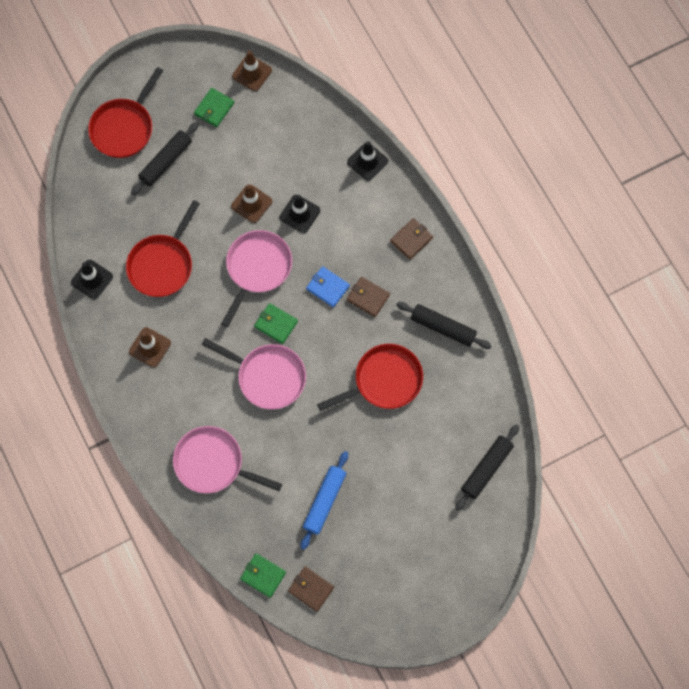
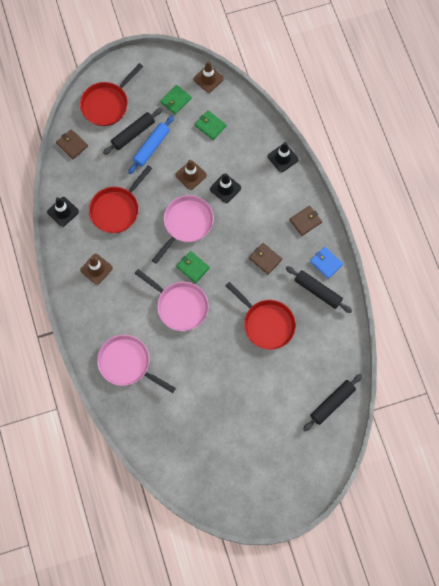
camera: 10 degrees right, 0 degrees up
green wallet [240,553,286,598] -> green wallet moved to [195,110,226,140]
brown wallet [288,566,334,612] -> brown wallet moved to [56,129,88,159]
blue rolling pin [301,451,348,550] -> blue rolling pin moved to [128,116,174,174]
blue wallet [306,266,350,307] -> blue wallet moved to [310,247,343,279]
red pan [317,344,423,411] -> red pan turned 60 degrees clockwise [225,282,296,350]

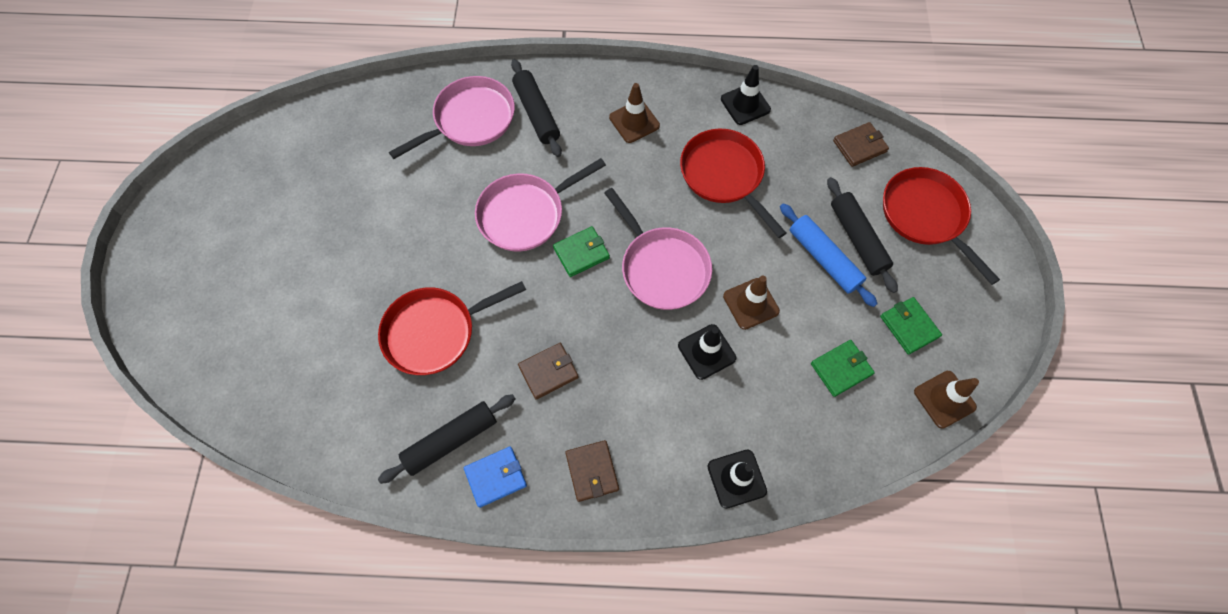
camera: 110 degrees right, 5 degrees down
black rolling pin [303,374,363,431] -> black rolling pin moved to [511,59,562,157]

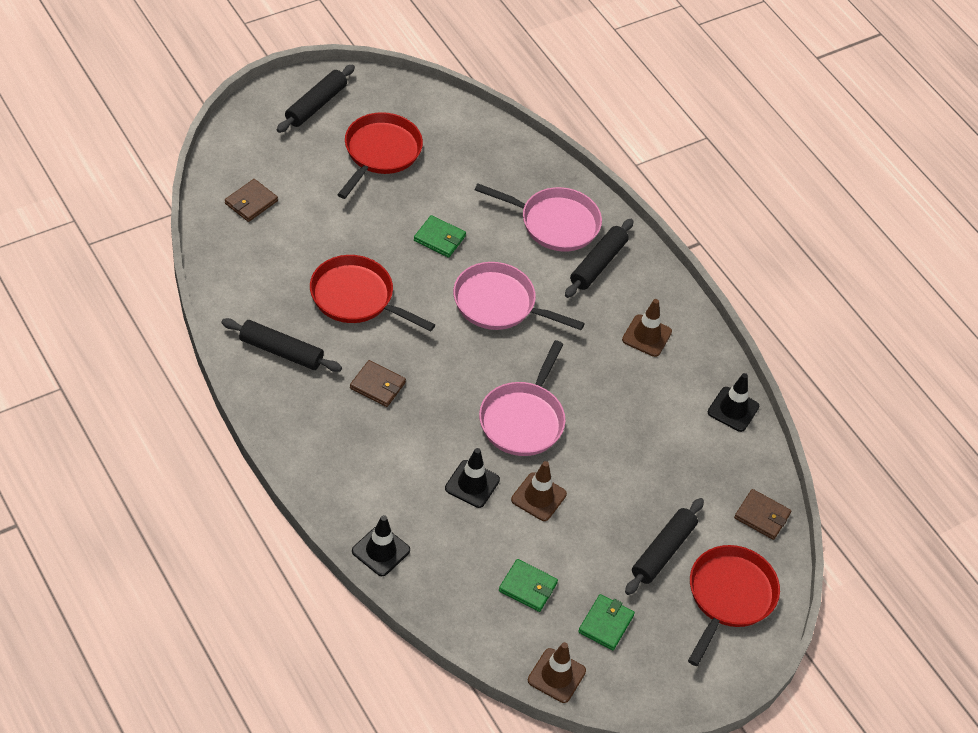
camera: 50 degrees right, 15 degrees down
blue wallet [464,446,527,508] -> none
green wallet [553,226,610,277] -> green wallet moved to [414,215,466,258]
brown wallet [565,440,619,502] -> brown wallet moved to [225,179,278,222]
red pan [680,129,786,238] -> red pan moved to [337,112,423,199]
blue rolling pin [780,203,877,307] -> none
none -> black rolling pin [277,64,355,133]

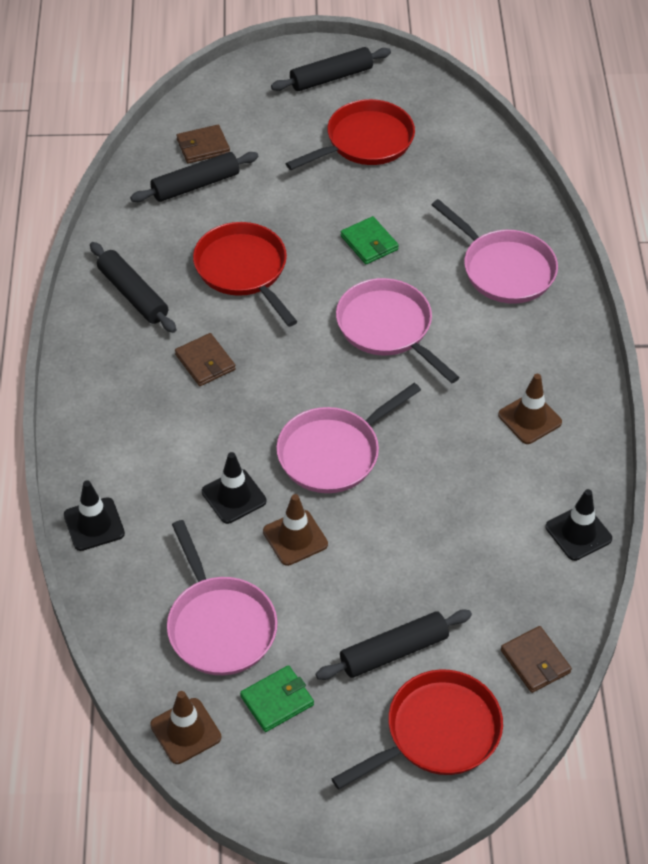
camera: 35 degrees right, 0 degrees up
green wallet [499,559,558,612] -> pink pan [167,520,278,675]
black rolling pin [565,219,633,298] -> black rolling pin moved to [130,152,259,202]

